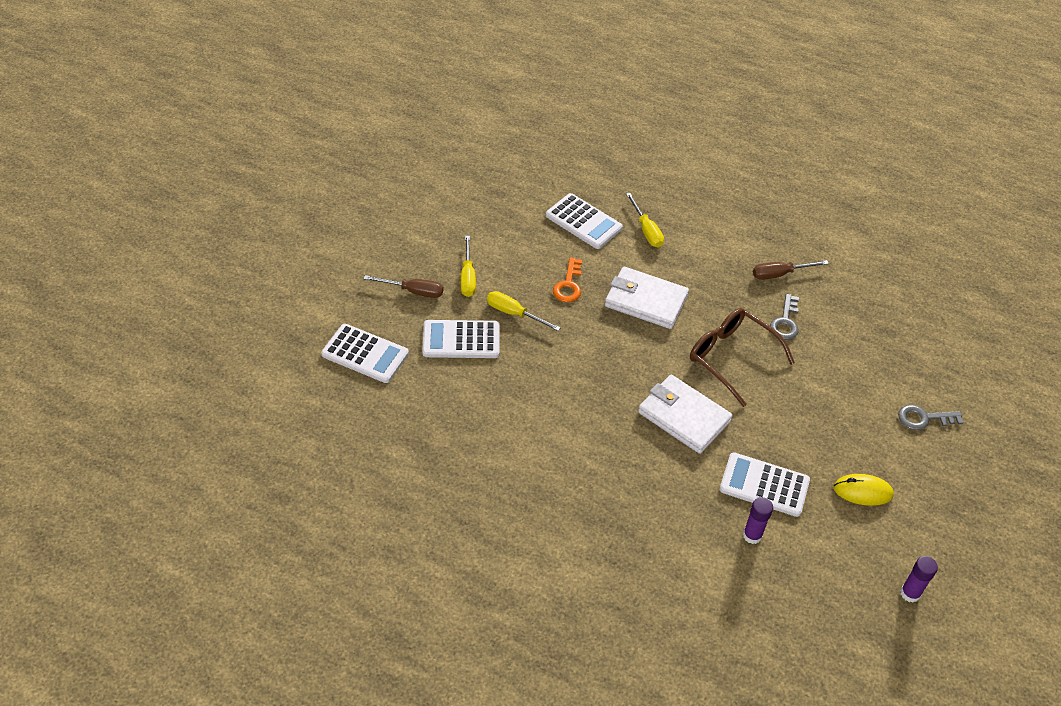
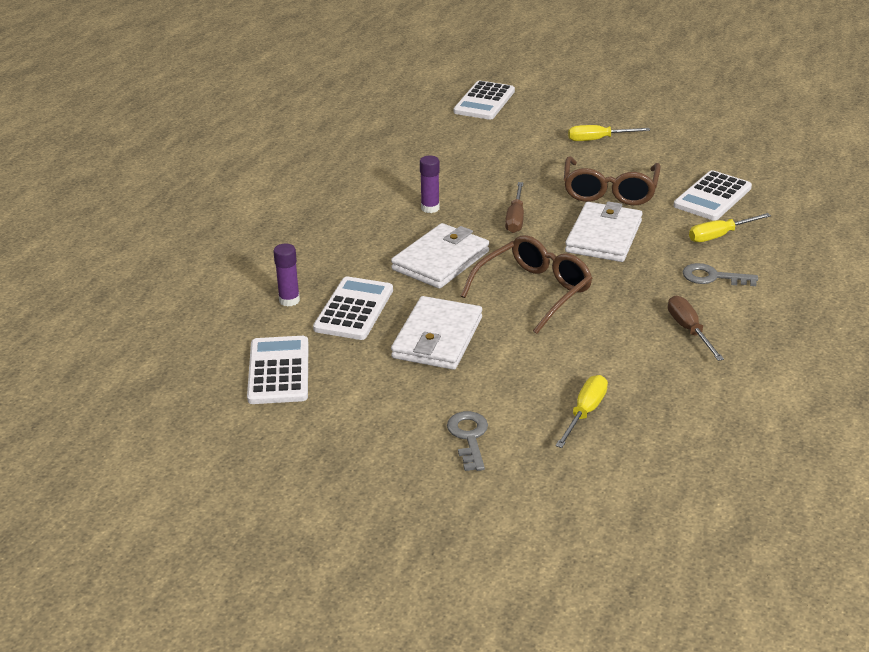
camera: 90 degrees right, 15 degrees down
brown screwdriver [364,275,443,298] -> brown screwdriver moved to [505,182,524,233]
white calculator [422,320,500,358] -> white calculator moved to [247,336,309,404]
yellow screwdriver [487,291,561,331] -> yellow screwdriver moved to [555,375,608,448]
orange key [553,257,582,302] -> brown glasses [564,156,661,205]
grey key [770,294,799,340] -> grey key moved to [683,263,758,286]
yellow mouse [833,474,894,506] -> none
purple glue stick [900,556,938,603] -> purple glue stick moved to [420,155,440,213]
none -> white wallet [391,296,482,370]

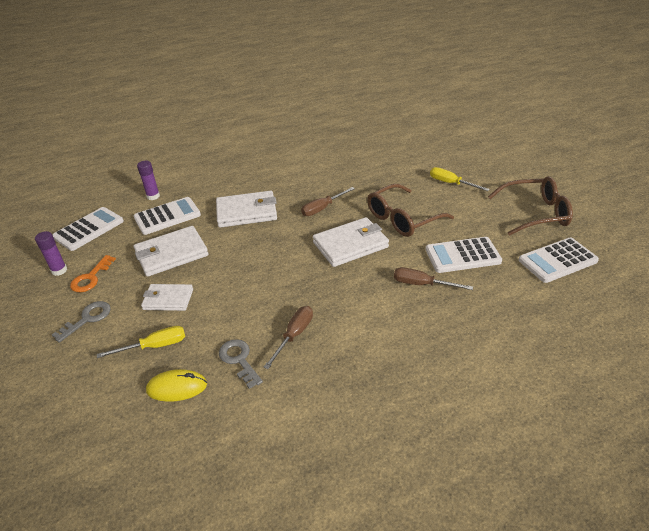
camera: 45 degrees right, 5 degrees up
purple glue stick [420,155,440,213] -> purple glue stick moved to [35,231,67,276]
white calculator [454,80,515,120] -> white calculator moved to [519,237,599,283]
brown glasses [461,235,592,334] -> brown glasses moved to [488,176,573,236]
grey key [683,263,758,286] -> grey key moved to [219,339,263,389]
yellow screwdriver [689,213,771,242] -> brown screwdriver [394,267,473,290]
none -> orange key [70,255,116,292]
none -> white wallet [141,284,193,311]
none -> yellow mouse [146,369,207,402]

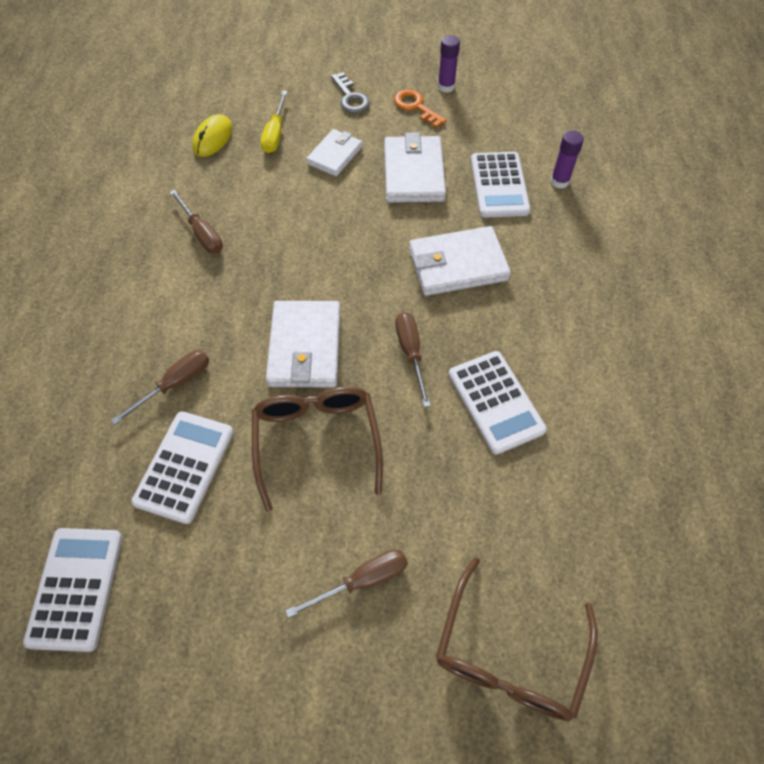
camera: 115 degrees right, 20 degrees up
white calculator [53,207,124,251] -> white calculator moved to [449,351,547,455]
white wallet [216,191,277,228] -> white wallet turned 60 degrees clockwise [409,226,511,296]
grey key [219,339,263,389] -> none
yellow screwdriver [430,167,490,191] -> brown screwdriver [285,549,408,618]
brown glasses [488,176,573,236] -> brown glasses moved to [436,557,598,721]

